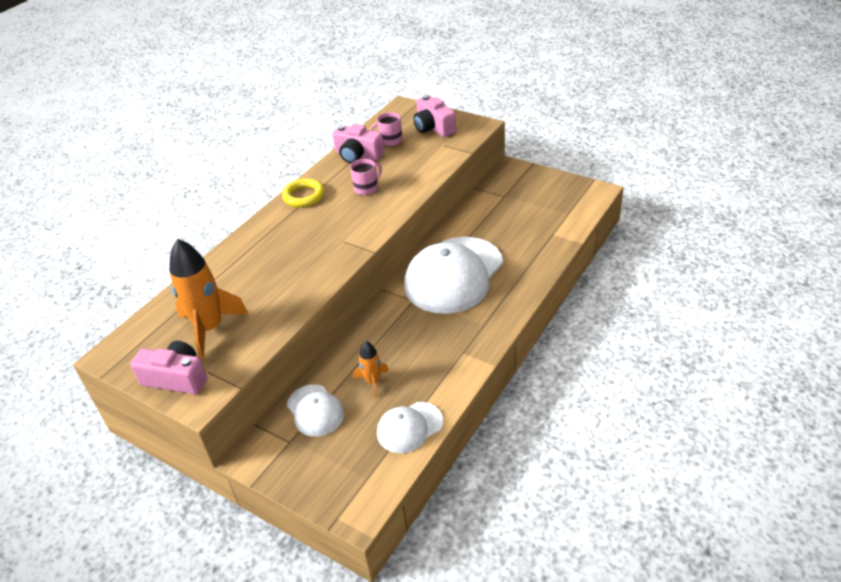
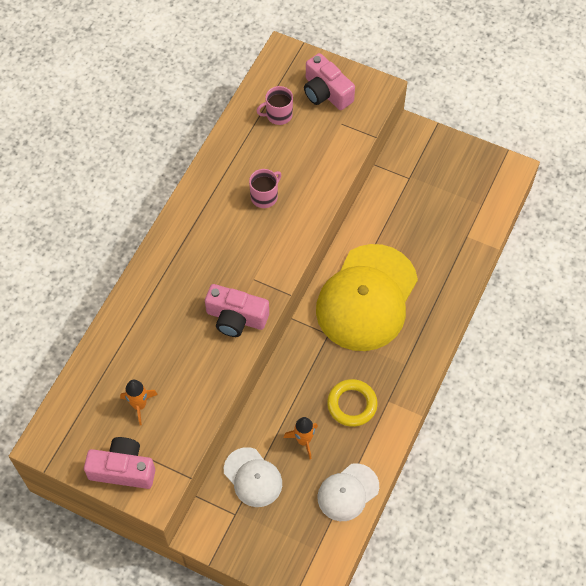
camera: 10 degrees left, 20 degrees up
orange rocket [169,239,249,359] -> orange rocket [120,380,158,425], size x0.52
yellow ring [282,178,325,207] -> yellow ring moved to [327,379,378,427]
pink camera [333,124,384,164] -> pink camera moved to [205,284,269,337]
white cap [404,237,503,314] -> yellow cap [316,244,418,351]

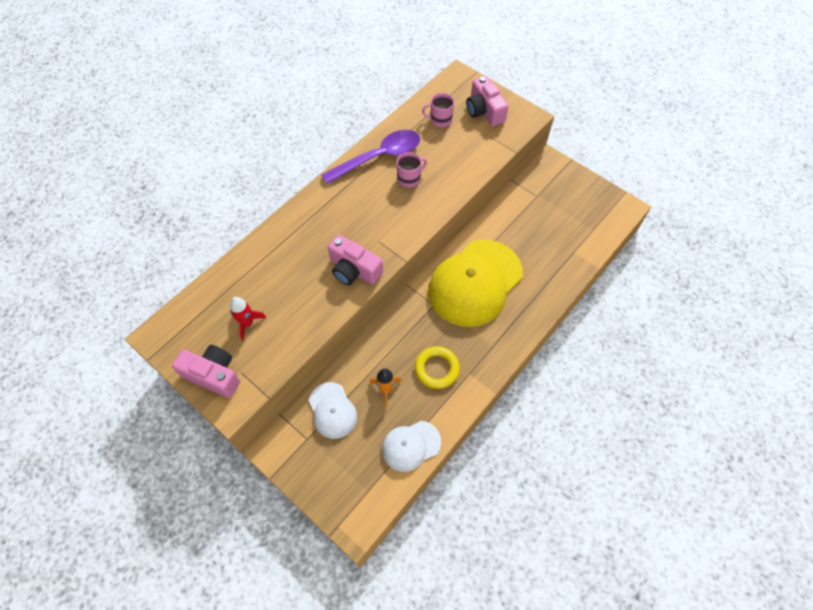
camera: 15 degrees right, 0 degrees up
orange rocket [120,380,158,425] -> red rocket [230,297,266,340]
none -> purple spoon [321,130,420,184]

